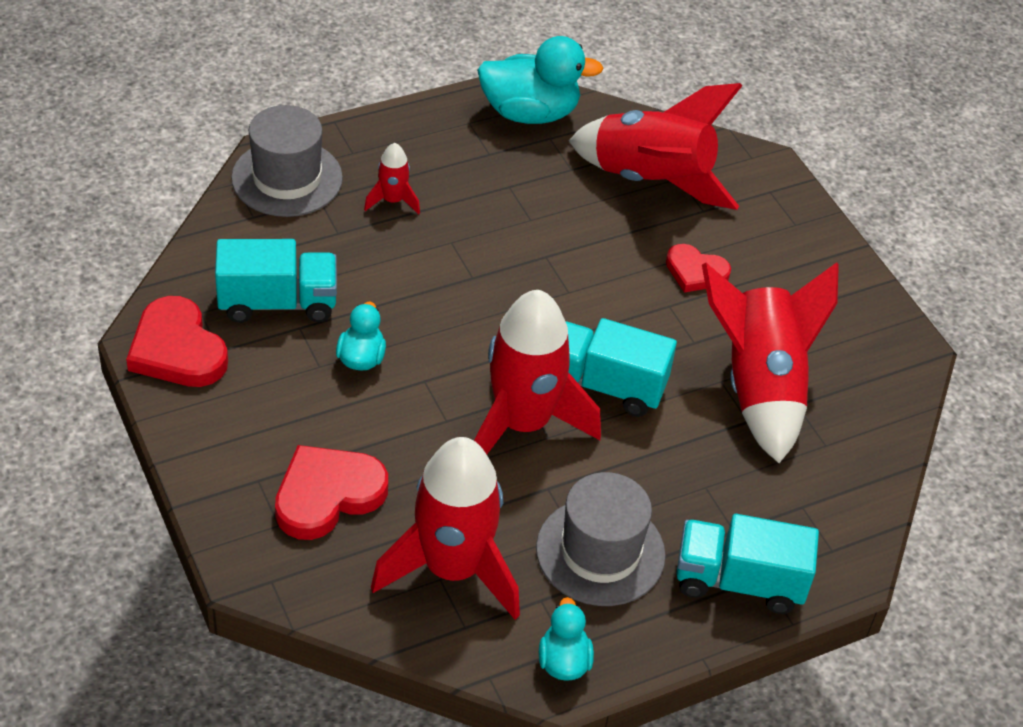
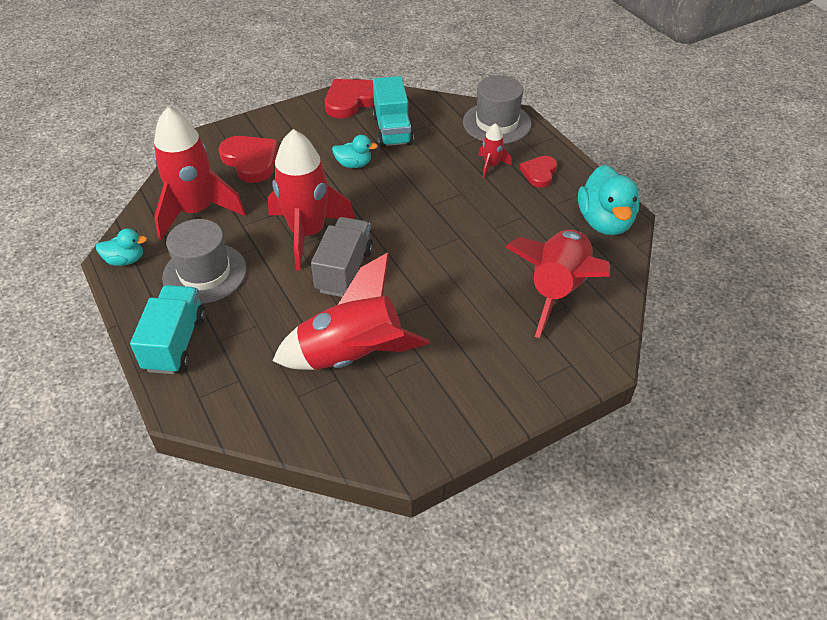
camera: 90 degrees right, 0 degrees up
turquoise truck [565,318,677,417] -> grey truck [311,217,373,297]
red heart [666,244,731,292] -> red heart moved to [520,156,557,188]

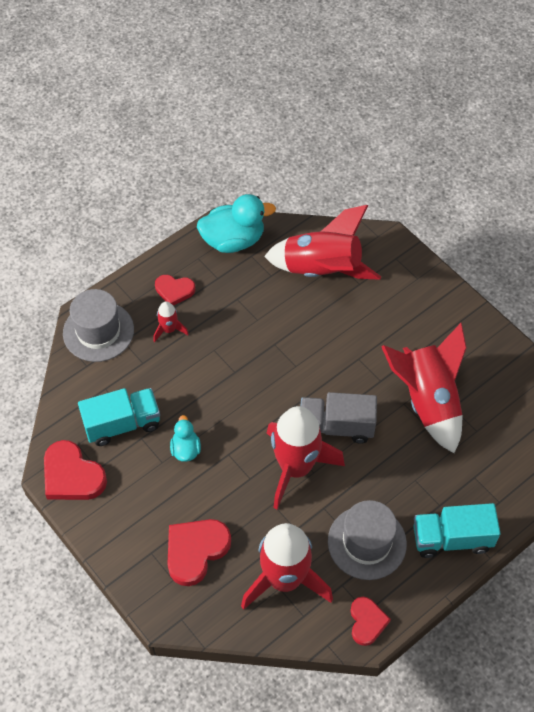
camera: 100 degrees left, 10 degrees up
turquoise duck [96,228,147,266] -> red heart [351,597,391,646]

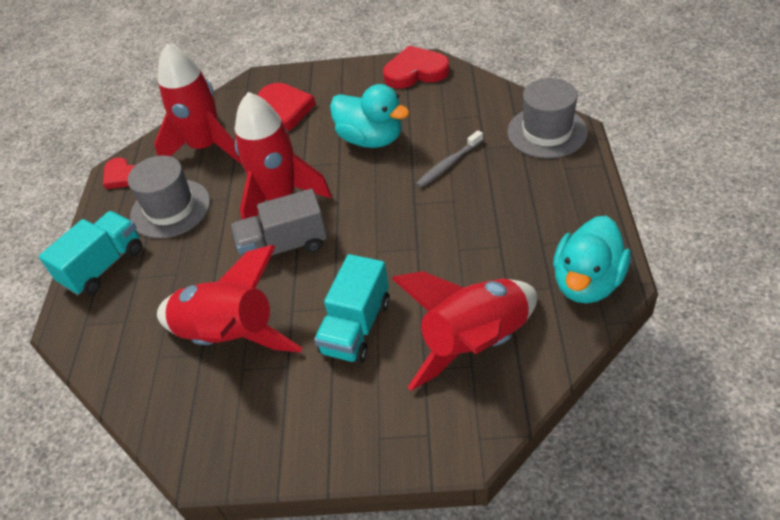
camera: 135 degrees right, 10 degrees down
turquoise truck [78,388,160,446] -> turquoise truck moved to [314,254,390,363]
red rocket [153,301,189,342] -> none
red heart [155,275,195,305] -> none
turquoise duck [170,415,201,462] -> turquoise duck [330,84,409,148], size x1.85
grey truck [301,392,377,444] -> grey truck turned 150 degrees counterclockwise [232,189,327,257]
none -> grey toothbrush [416,130,483,188]

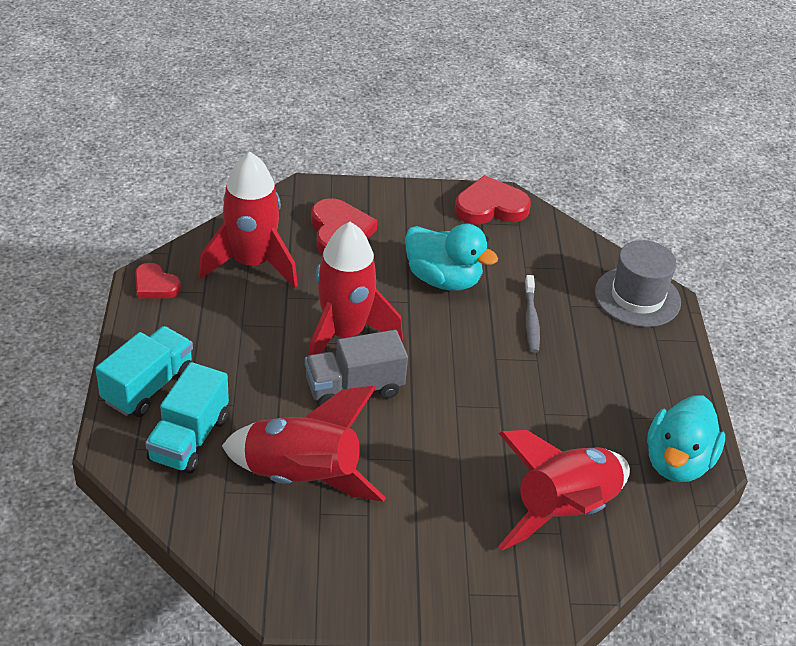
camera: 10 degrees left, 5 degrees down
grey hat [128,155,210,239] -> none
turquoise truck [314,254,390,363] -> turquoise truck moved to [145,362,229,474]
grey toothbrush [416,130,483,188] -> grey toothbrush turned 45 degrees counterclockwise [524,275,540,353]

